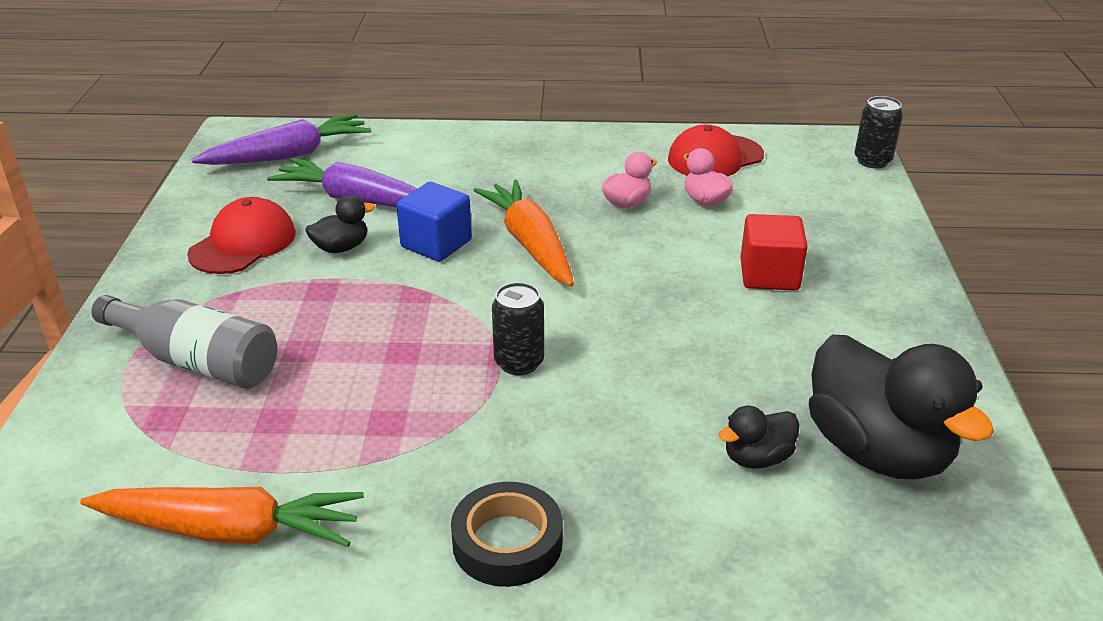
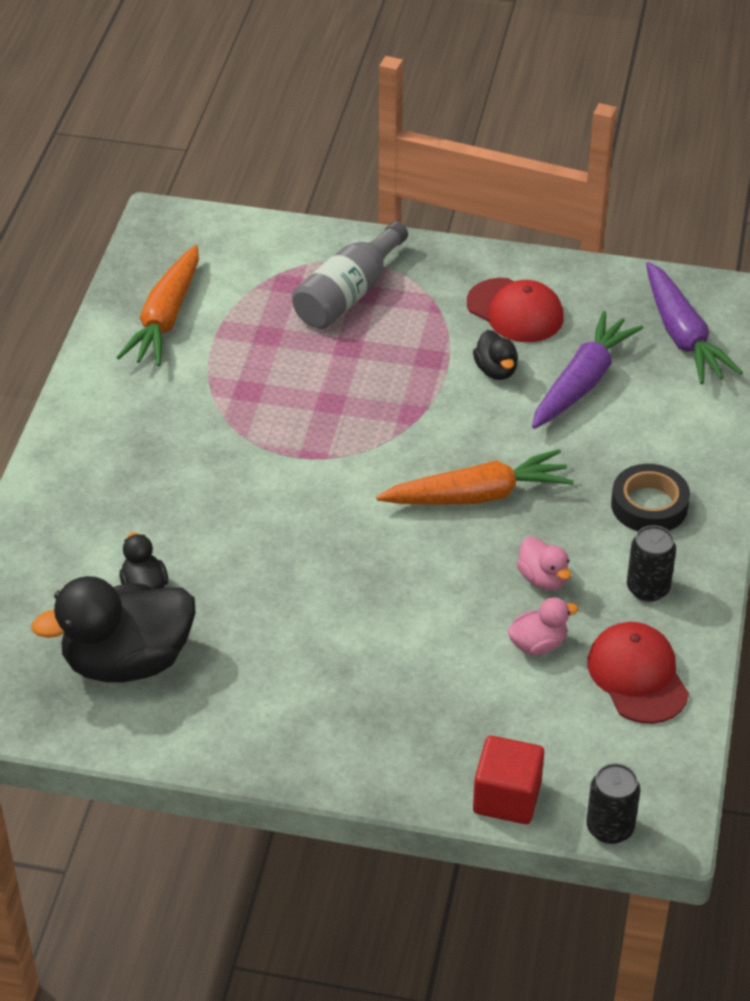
camera: 100 degrees right, 10 degrees up
blue cube [396,182,472,261] -> none
black tape [451,482,563,587] -> black tape moved to [611,464,690,531]
black can [492,282,544,375] -> black can moved to [627,525,676,602]
red cube [740,214,808,291] -> red cube moved to [473,736,544,824]

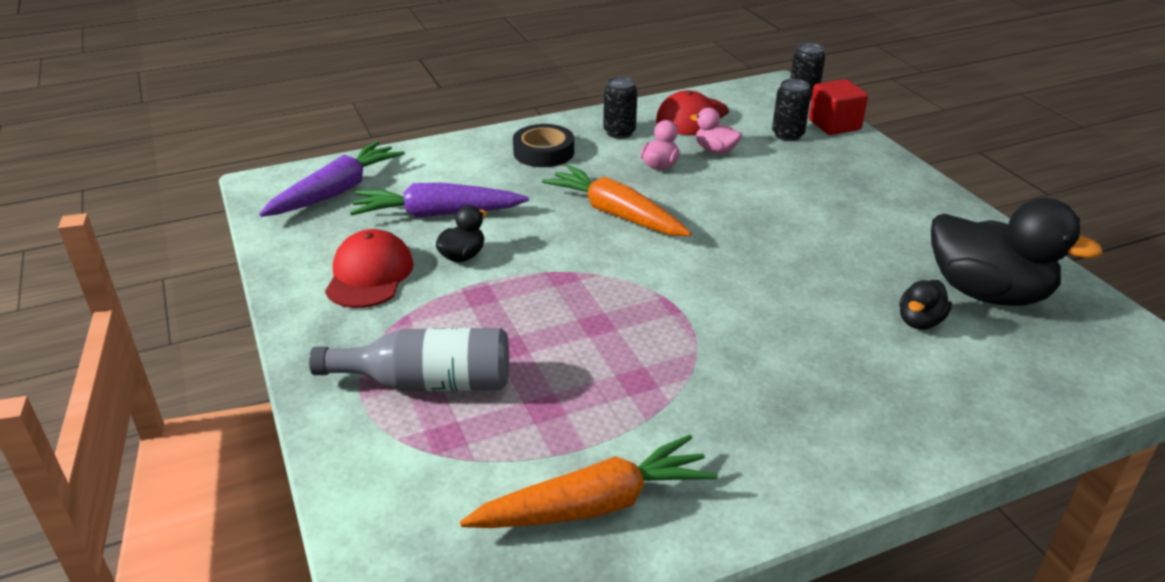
camera: 125 degrees left, 10 degrees down
none -> black can [772,79,811,141]

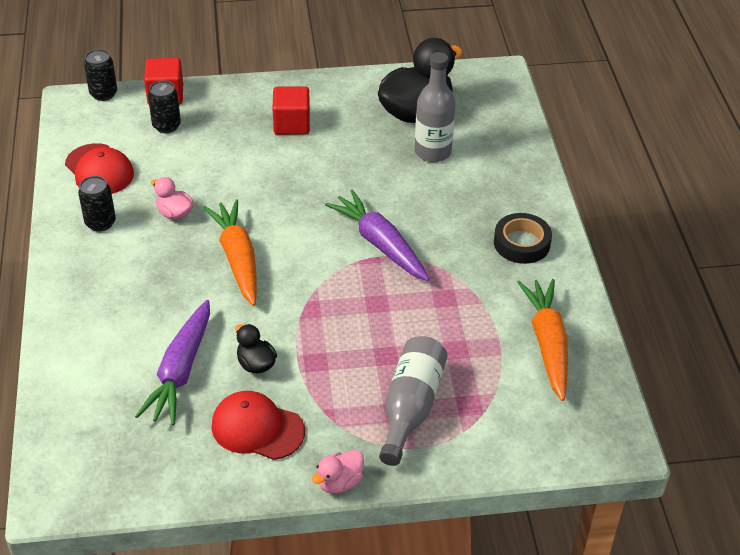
camera: 75 degrees left, 10 degrees up
purple carrot [259,141,405,217] -> purple carrot moved to [325,189,430,281]
black tape [513,124,574,167] -> black tape moved to [494,213,552,264]
orange carrot [542,165,691,236] -> orange carrot turned 105 degrees clockwise [203,199,257,306]
pink duck [690,108,742,154] -> pink duck moved to [312,450,364,494]
black duck [899,280,952,330] -> grey bottle [415,52,455,162]
none -> red cube [272,86,310,135]

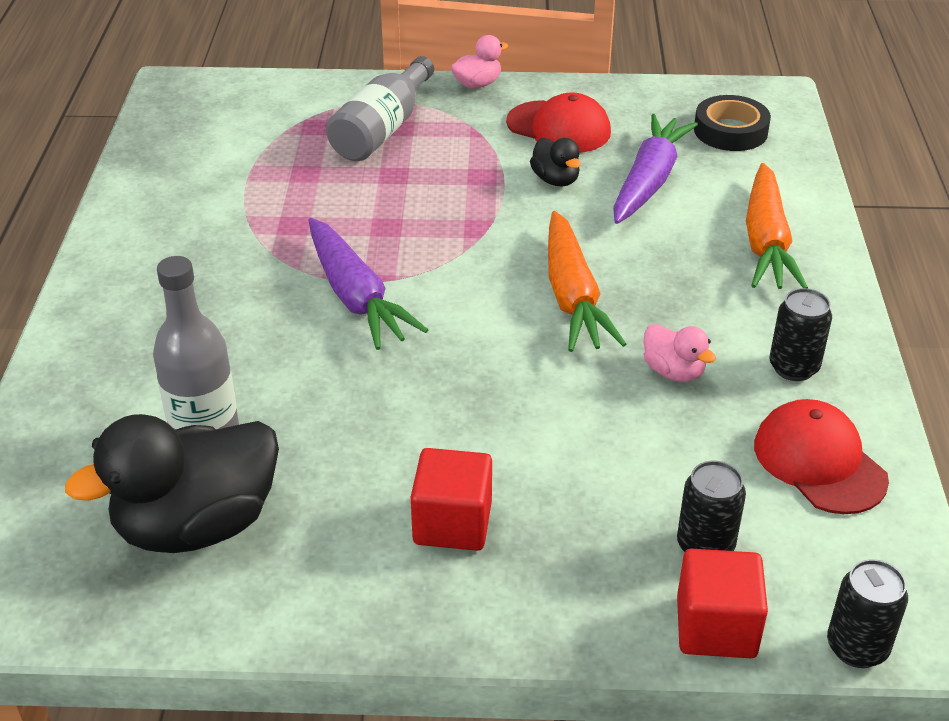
camera: 170 degrees left, 5 degrees down
black tape [494,213,552,264] -> black tape moved to [694,95,771,151]
orange carrot [517,279,568,401] -> orange carrot moved to [746,163,808,289]

